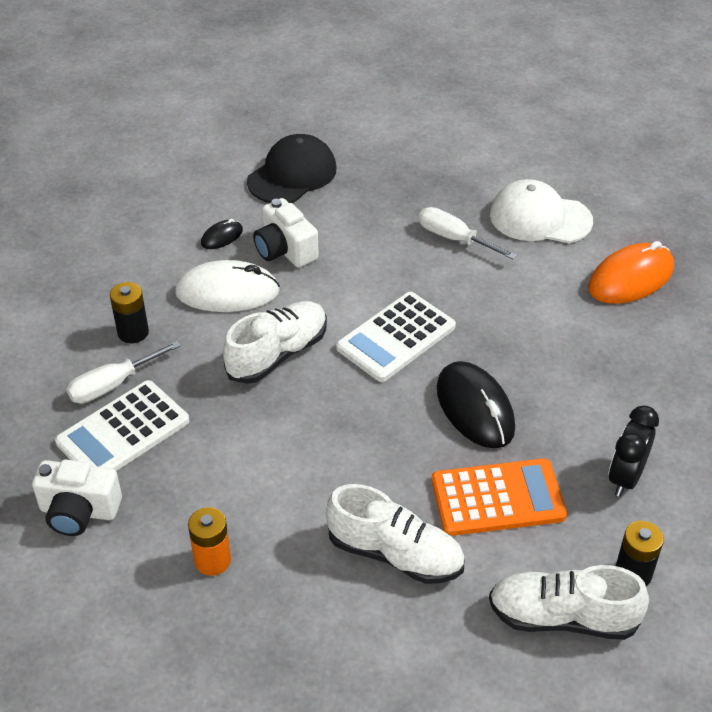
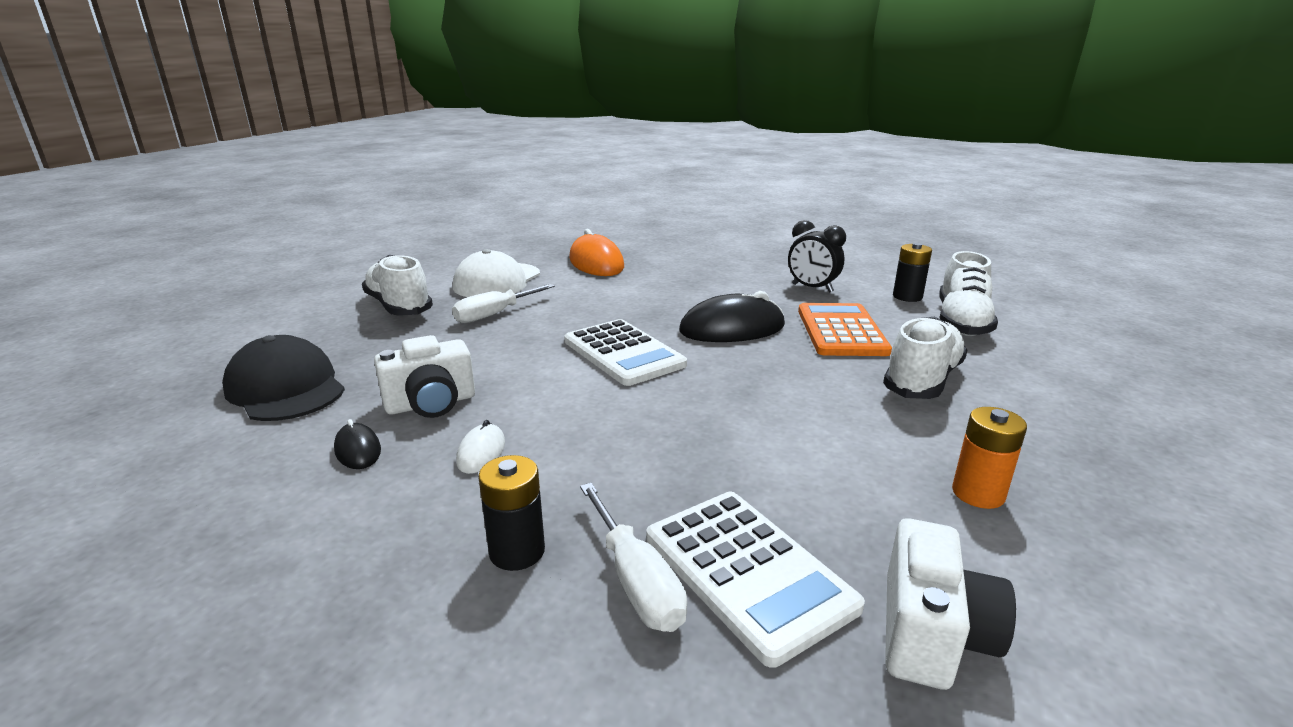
camera: 80 degrees left, 20 degrees down
white mouse [175,260,280,312] -> white mouse [456,420,505,474], size x0.49
white shoe [223,301,327,384] -> white shoe moved to [362,255,433,316]

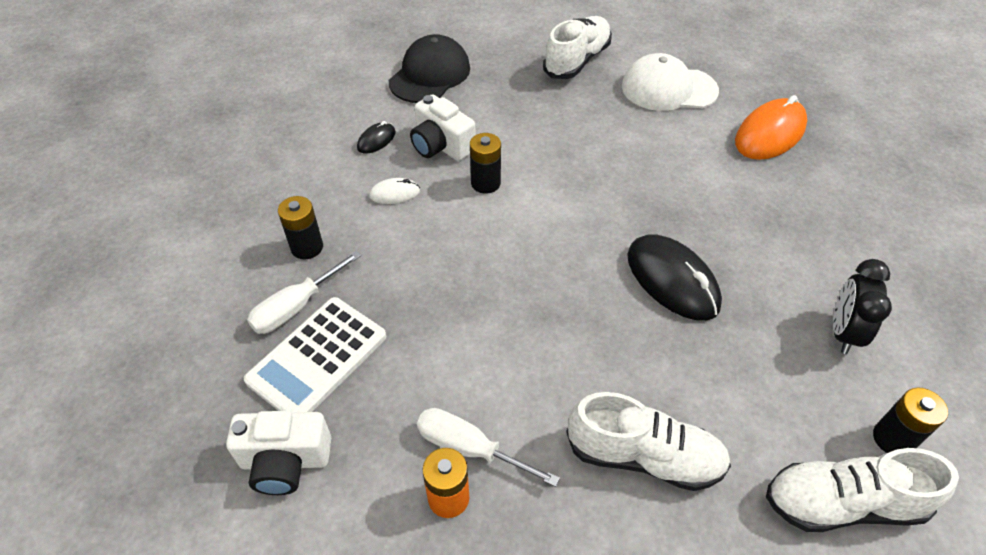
camera: 70 degrees right, 25 degrees up
white screwdriver [452,284,555,323] -> white screwdriver moved to [417,408,560,487]
white calculator [564,319,687,386] -> none
orange calculator [798,303,892,356] -> none
none -> black battery [470,133,501,194]

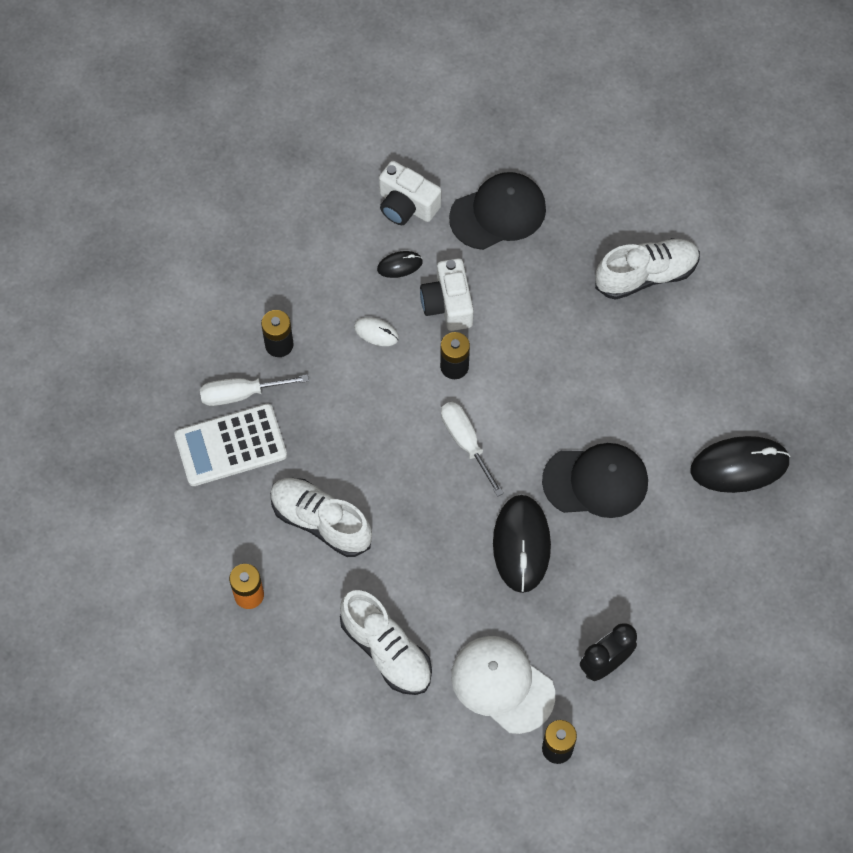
camera: 35 degrees right, 15 degrees up
white camera [226,411,331,495] -> white camera moved to [379,161,441,225]
white screwdriver [417,408,560,487] -> white screwdriver moved to [441,402,504,497]
white cap [622,53,719,111] -> white cap moved to [451,636,555,734]
orange mouse [735,95,807,160] -> black mouse [691,436,790,493]
white shoe [766,448,959,532] -> white shoe moved to [270,478,372,557]
none -> black cap [542,443,648,518]

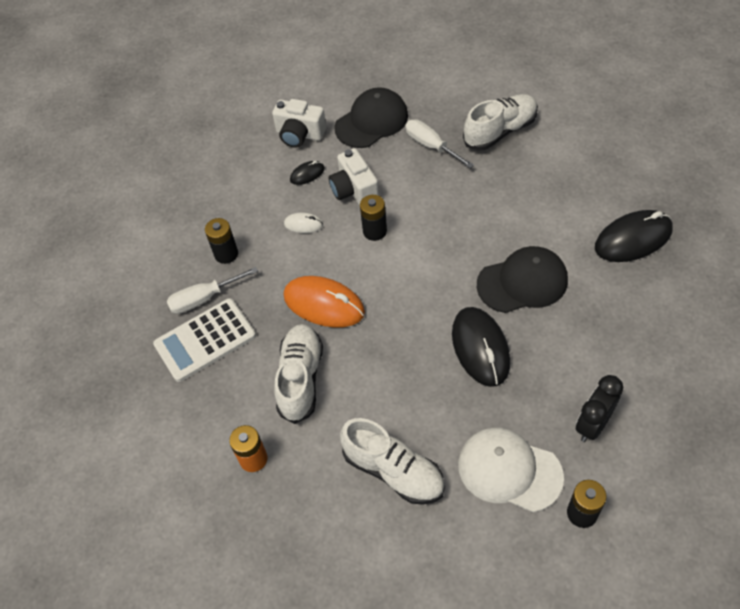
camera: 10 degrees left, 10 degrees down
white shoe [270,478,372,557] -> white shoe turned 75 degrees clockwise [274,324,323,424]
white screwdriver [441,402,504,497] -> white screwdriver moved to [405,119,474,168]
none -> orange mouse [284,276,365,328]

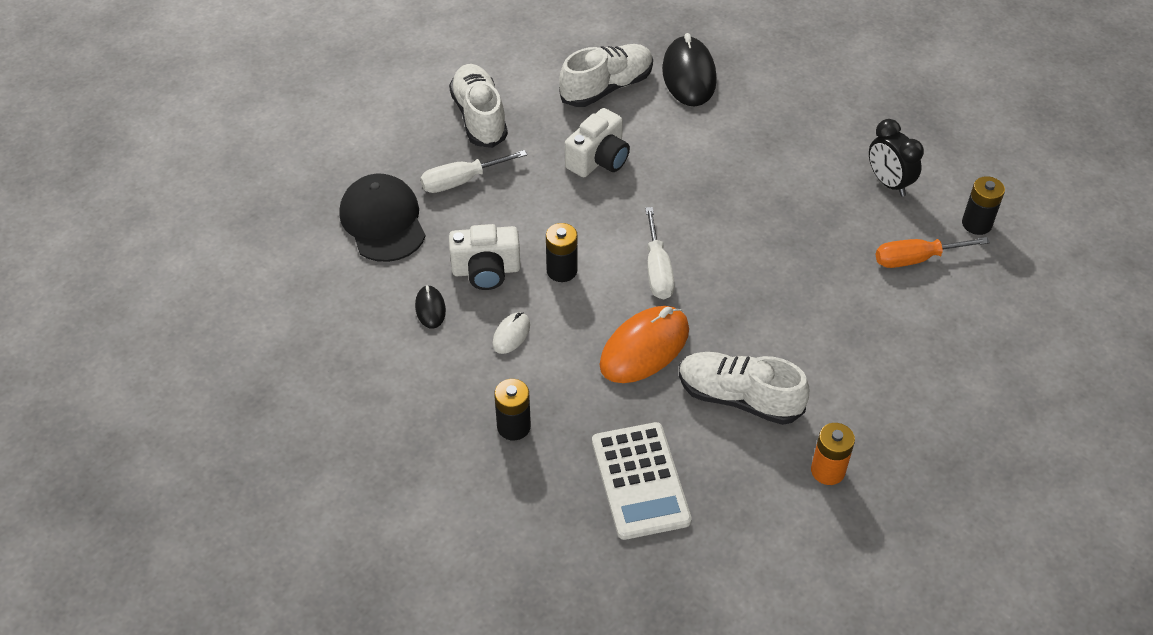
camera: 75 degrees left, 5 degrees down
white screwdriver [167,267,258,314] -> white screwdriver moved to [645,207,675,299]
white camera [272,99,326,148] -> white camera moved to [565,108,630,177]
white shoe [340,418,445,505] -> white shoe moved to [559,44,653,107]
black mouse [452,307,510,387] -> none
white cap [458,428,564,512] -> orange screwdriver [875,237,990,268]
black cap [477,246,568,313] -> none

